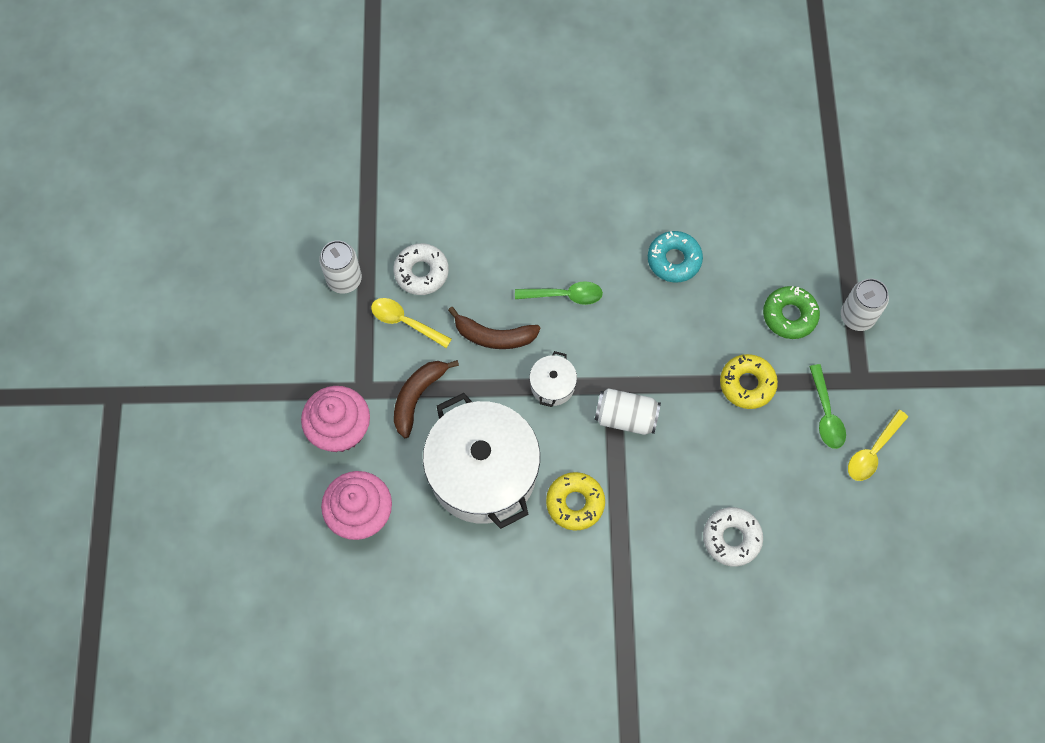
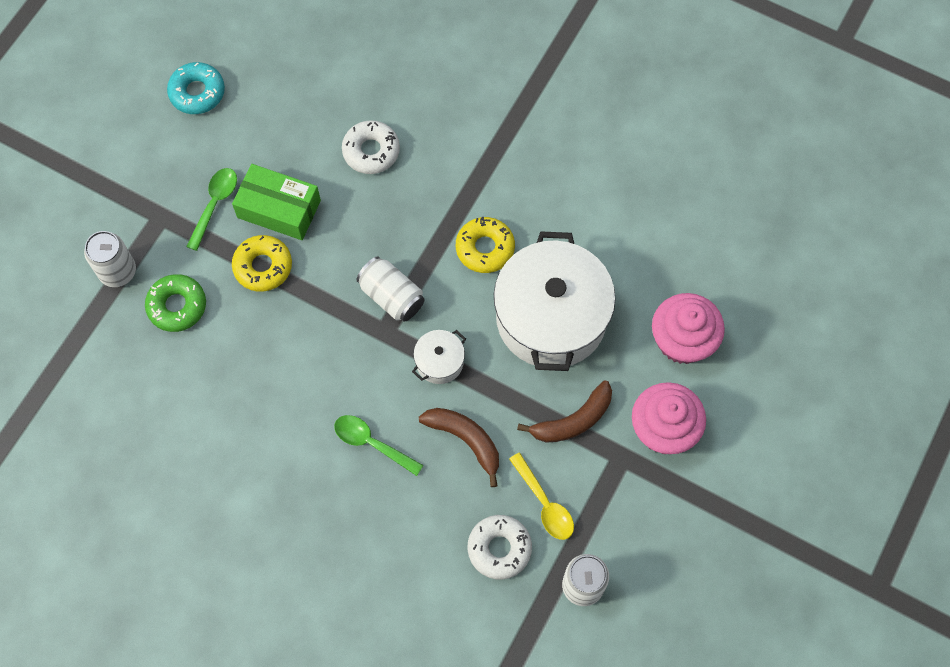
camera: 150 degrees left, 0 degrees up
turquoise donut [648,231,703,282] -> turquoise donut moved to [167,62,225,114]
yellow spoon [848,410,908,481] -> none
none -> green box [232,164,321,240]

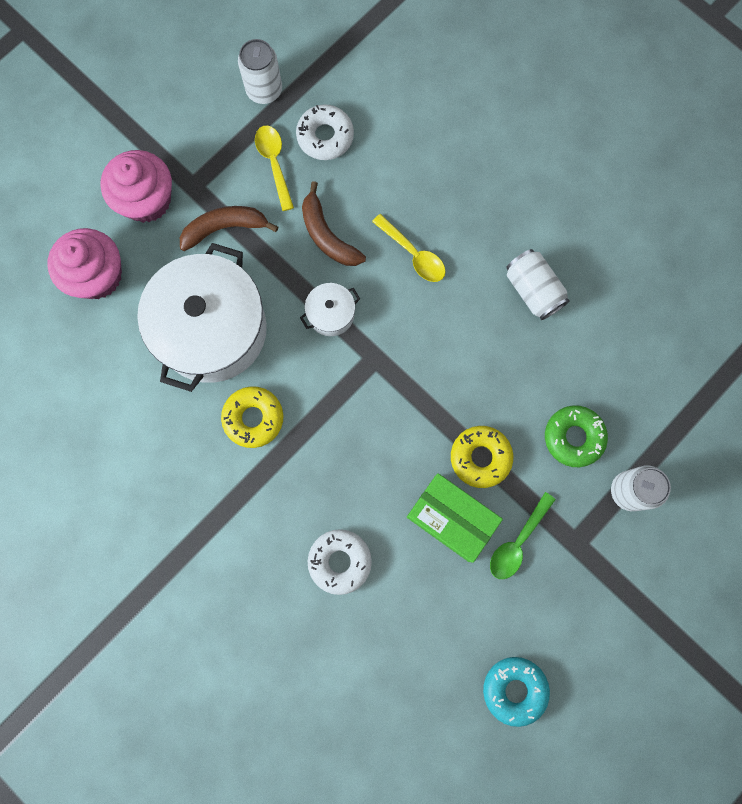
camera: 165 degrees left, 10 degrees up
green spoon [334,415,423,476] -> yellow spoon [372,214,446,282]
white can [357,256,425,322] -> white can moved to [506,249,570,320]

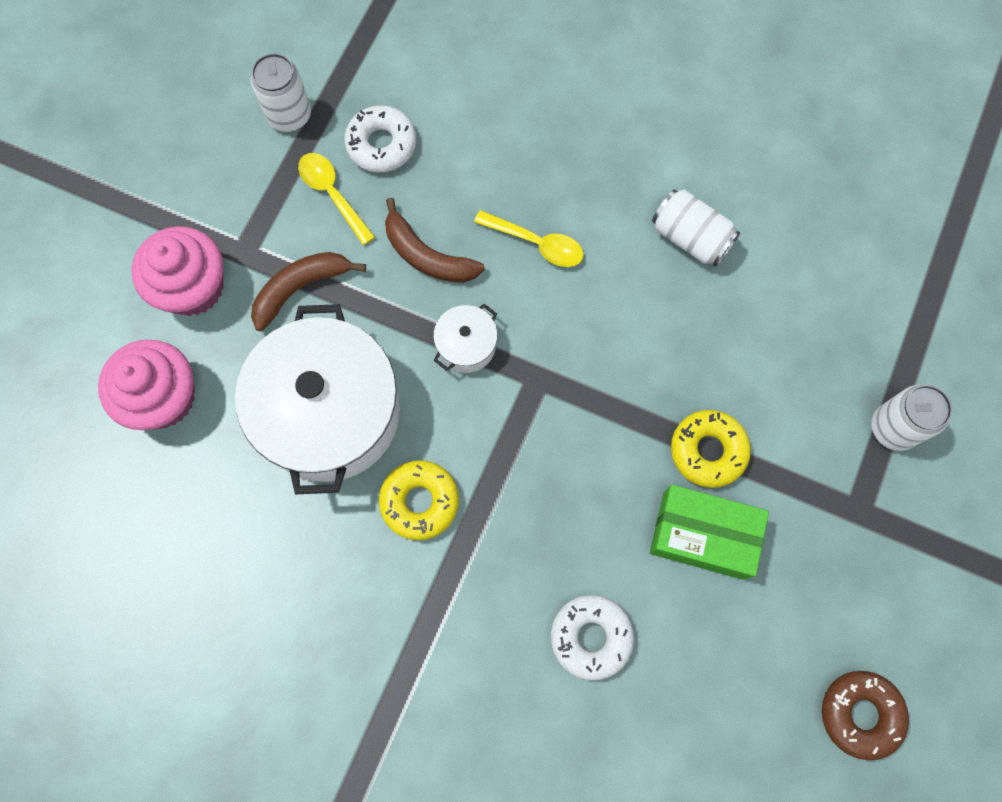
camera: 20 degrees left, 5 degrees down
turquoise donut [483,657,550,727] -> brown donut [822,671,909,760]
green spoon [490,492,556,579] -> none
green donut [545,405,608,467] -> none

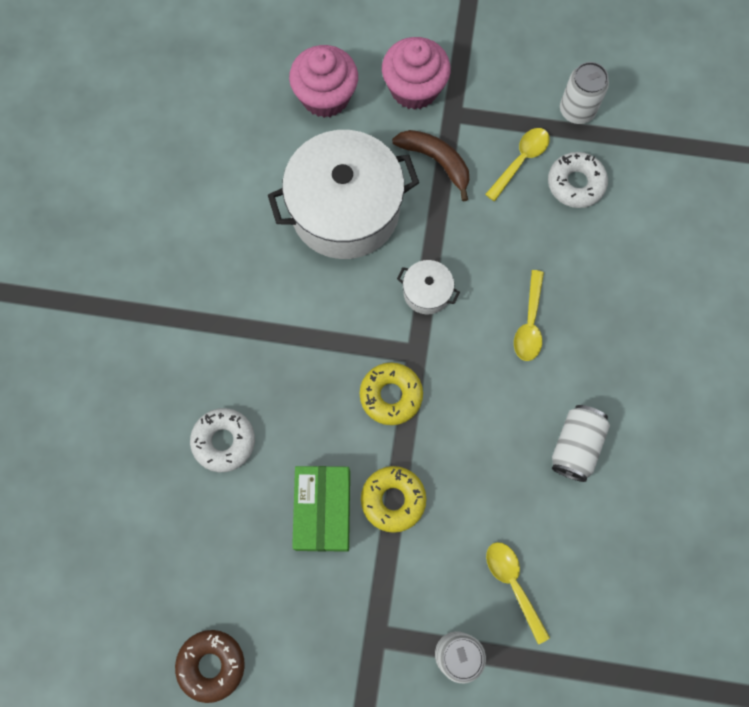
camera: 75 degrees right, 0 degrees up
yellow donut [379,460,459,540] -> yellow donut moved to [360,362,423,425]
brown banana [385,198,485,283] -> none
none -> yellow spoon [486,542,550,644]

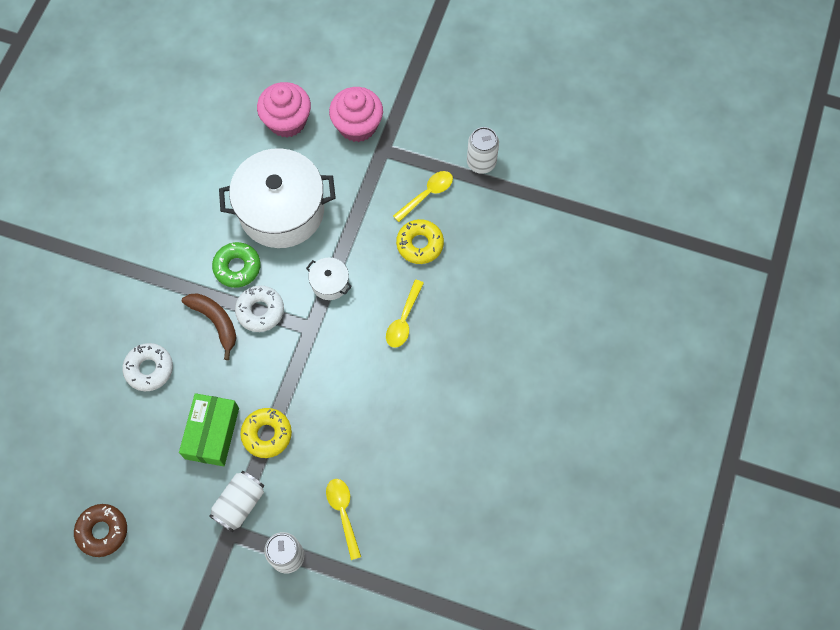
camera: 10 degrees right, 5 degrees down
yellow donut [360,362,423,425] -> yellow donut moved to [396,219,444,264]
brown banana [392,130,469,201] -> brown banana moved to [182,293,236,360]
white donut [548,152,608,208] -> white donut moved to [235,286,284,332]
white can [552,405,610,482] -> white can moved to [209,471,264,533]
none -> green donut [212,242,260,288]

